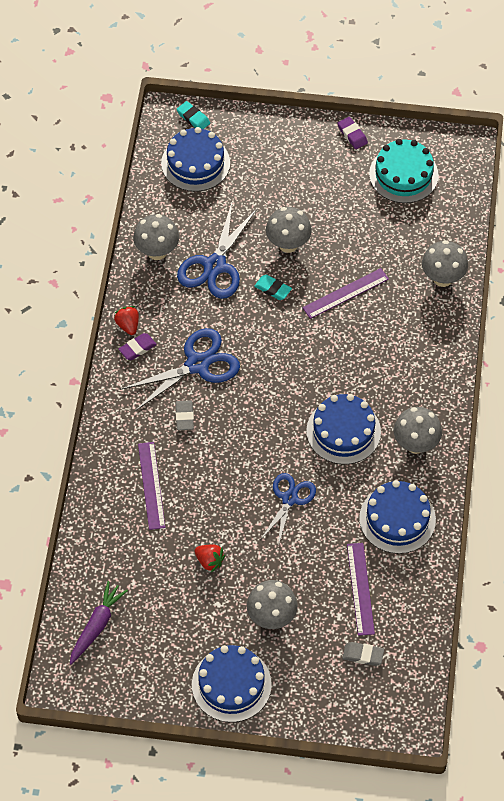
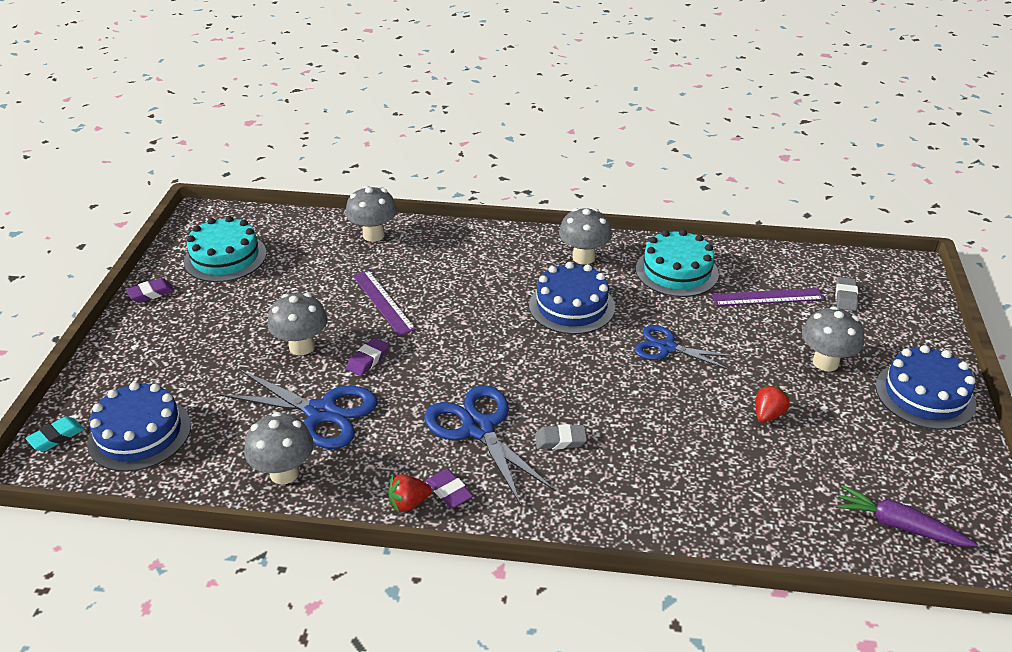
camera: 90 degrees left, 20 degrees down
purple ruler [138,442,165,530] -> none
turquoise eraser [254,275,292,300] -> purple eraser [346,338,389,376]
blue cake [359,480,436,554] -> turquoise cake [636,229,719,297]

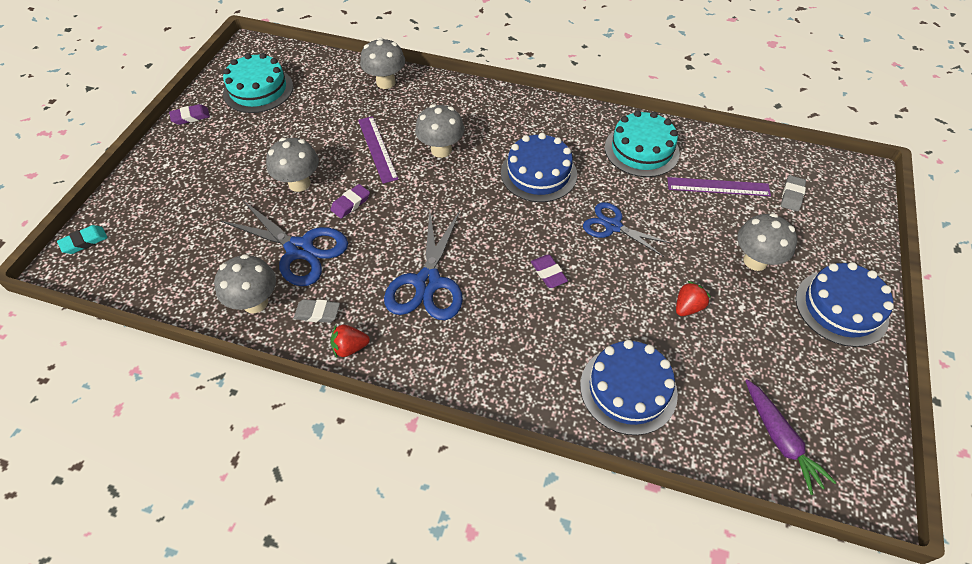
camera: 10 degrees right, 15 degrees up
blue cake [87,382,191,472] -> blue cake moved to [580,340,678,435]
blue scissors [424,385,556,506] -> blue scissors turned 150 degrees counterclockwise [384,211,463,320]
purple eraser [426,469,473,508] -> purple eraser moved to [531,255,568,288]
grey eraser [535,424,587,449] -> grey eraser moved to [294,299,340,323]
grey mushroom [559,208,612,265] -> grey mushroom moved to [415,104,464,158]
purple carrot [835,485,977,547] -> purple carrot turned 150 degrees counterclockwise [745,379,837,495]

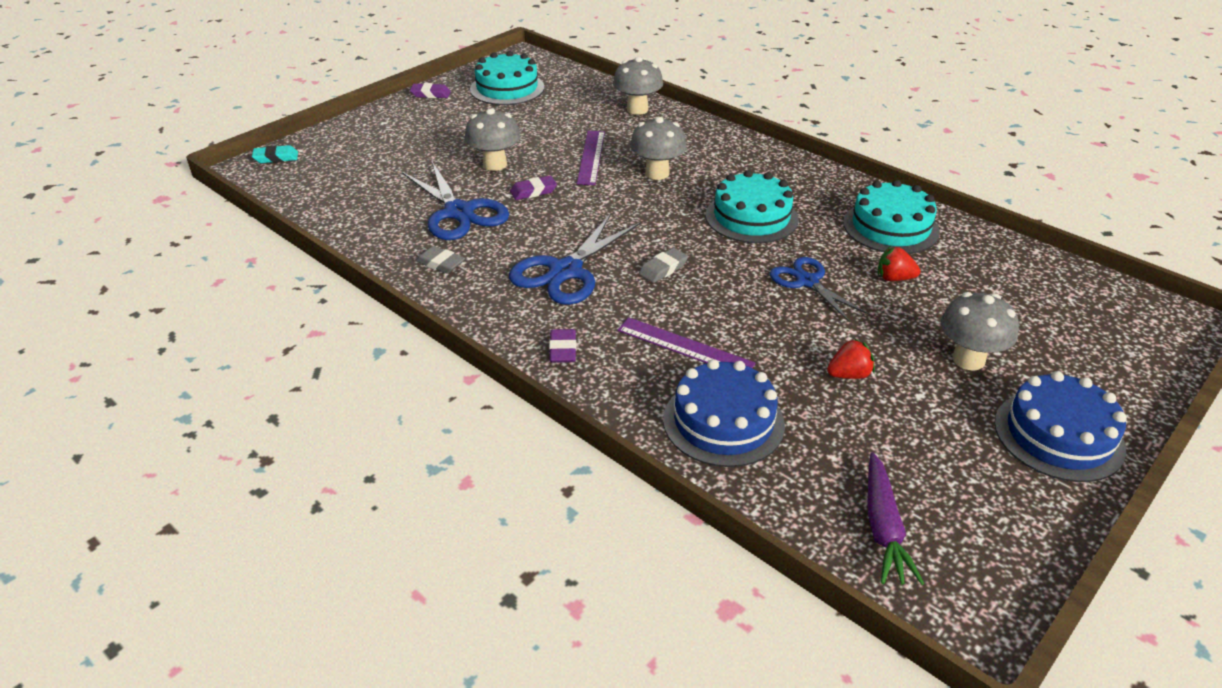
camera: 25 degrees right, 15 degrees down
grey mushroom [214,254,276,313] -> none
red strawberry [330,325,370,357] -> red strawberry moved to [878,246,921,281]
blue cake [501,133,577,202] -> turquoise cake [706,170,799,243]
purple eraser [531,255,568,288] -> purple eraser moved to [549,329,577,363]
purple ruler [667,177,771,196] -> purple ruler moved to [617,318,756,368]
grey eraser [781,175,806,211] -> grey eraser moved to [639,248,688,283]

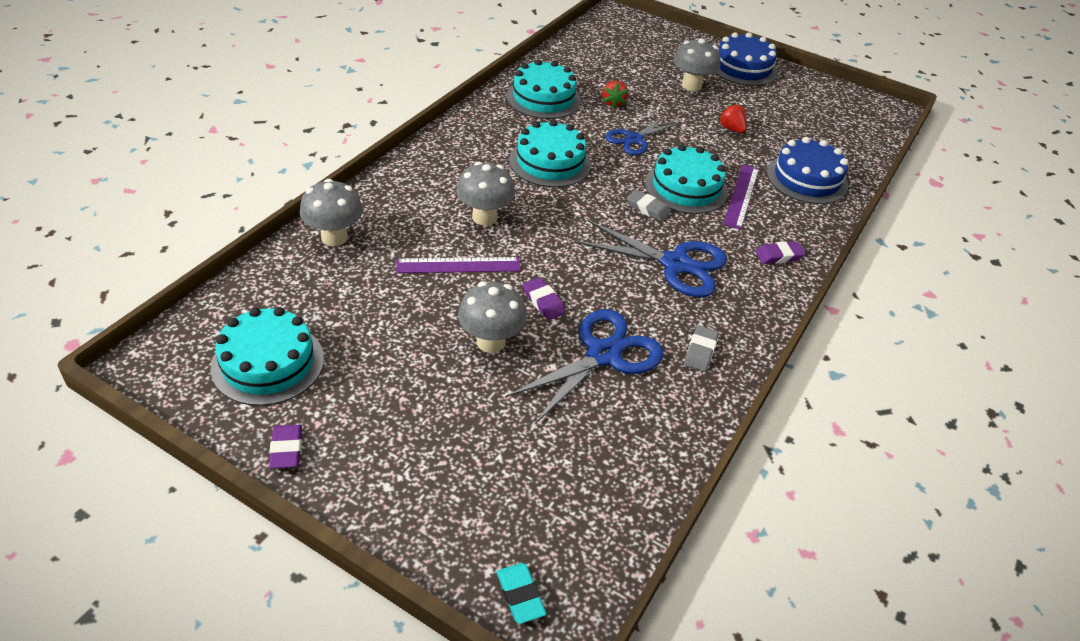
camera: 105 degrees left, 5 degrees up
purple carrot [868,452,924,585] -> none
none -> turquoise cake [645,144,728,214]

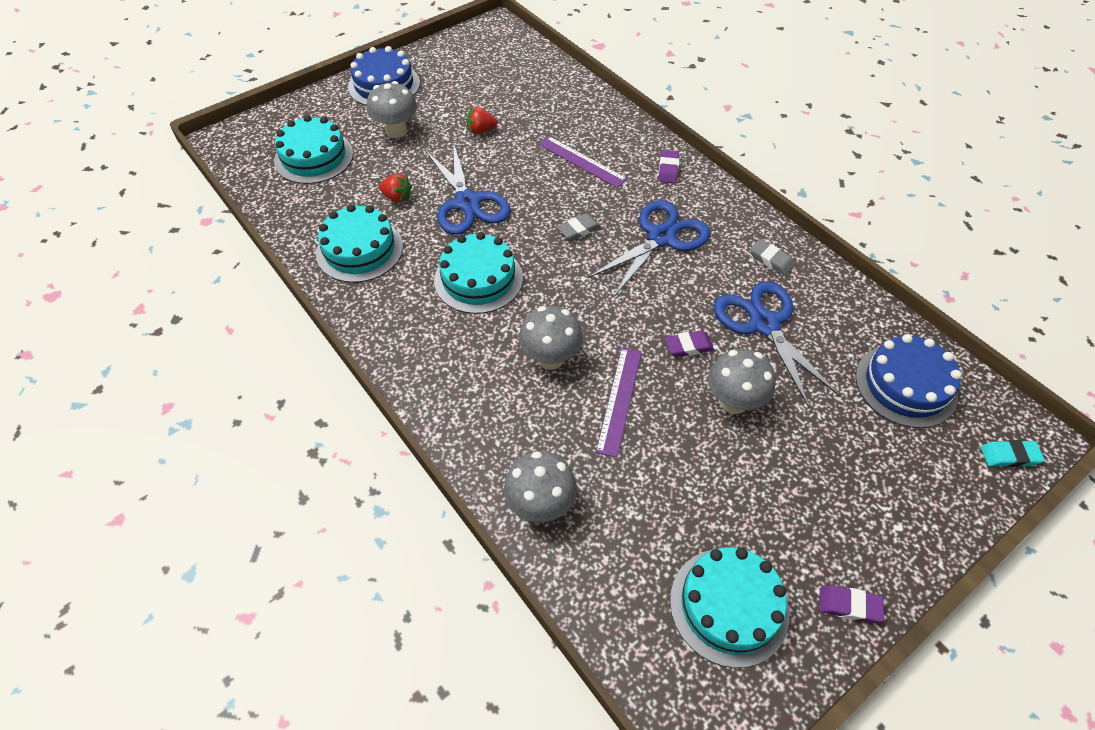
camera: 65 degrees left, 10 degrees up
blue scissors [605,116,679,155] -> blue scissors [425,141,510,235], size x1.53
turquoise cake [645,144,728,214] -> turquoise cake moved to [274,115,353,184]
blue cake [767,137,849,204] -> blue cake moved to [856,334,962,428]

